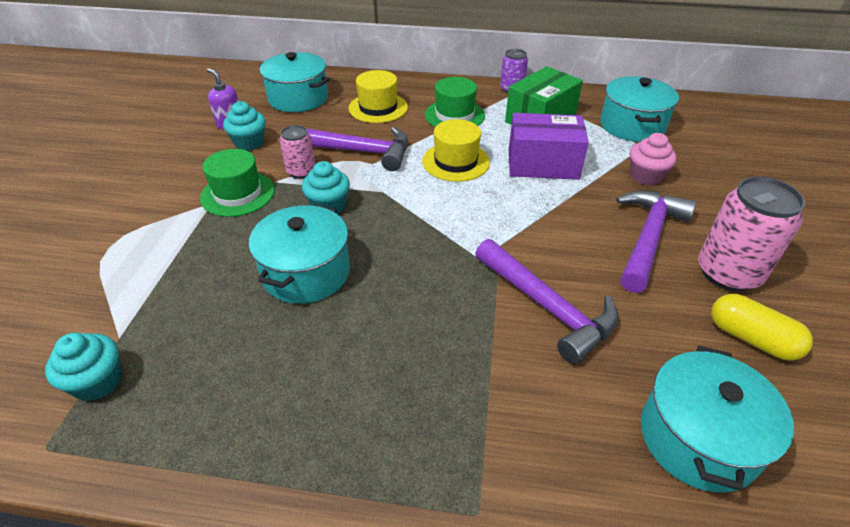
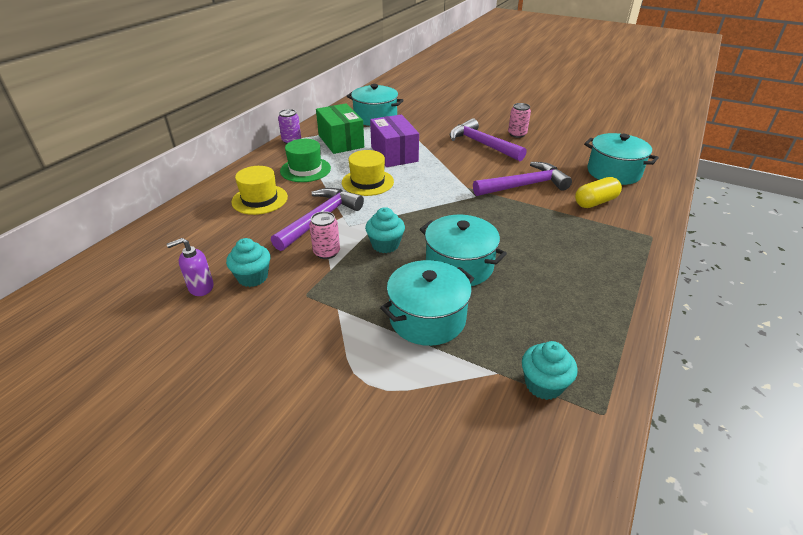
camera: 70 degrees left, 5 degrees down
green hat [200,149,275,217] -> none
turquoise pot [259,52,330,112] -> turquoise pot moved to [380,260,474,346]
purple box [509,113,589,180] -> purple box turned 45 degrees counterclockwise [370,114,419,167]
pink cupcake [630,133,677,185] -> none
pink can [698,177,805,292] -> pink can [508,103,531,138], size x0.57
yellow capsule [711,294,813,361] -> yellow capsule moved to [575,177,622,208]

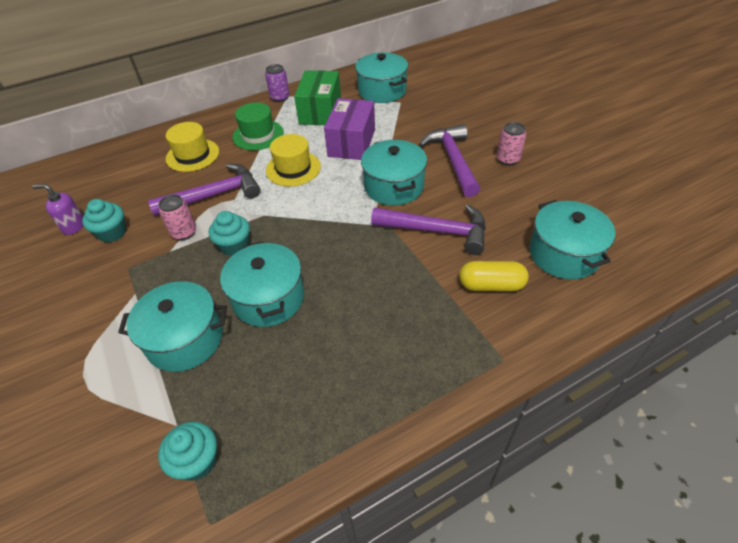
camera: 35 degrees right, 10 degrees up
none -> turquoise pot [361,140,427,205]

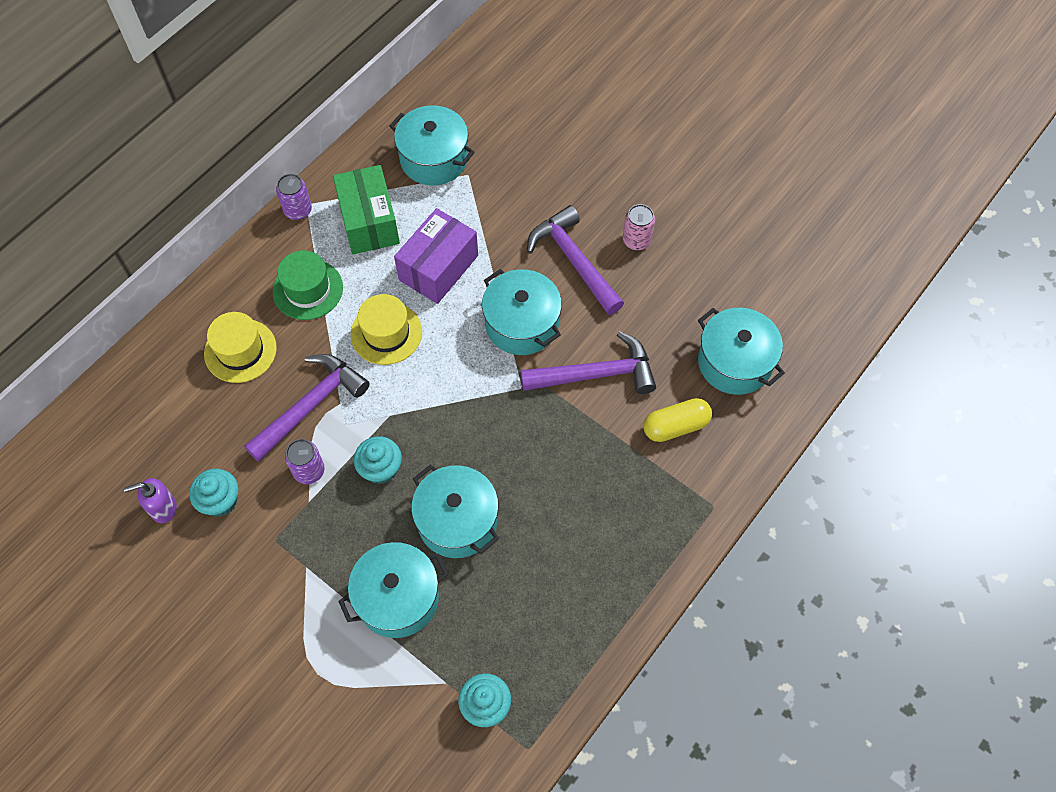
camera: 25 degrees left, 15 degrees up
pink can [159,195,196,240] -> purple can [285,439,325,484]
purple box [324,98,375,160] -> purple box turned 45 degrees clockwise [394,208,478,304]

